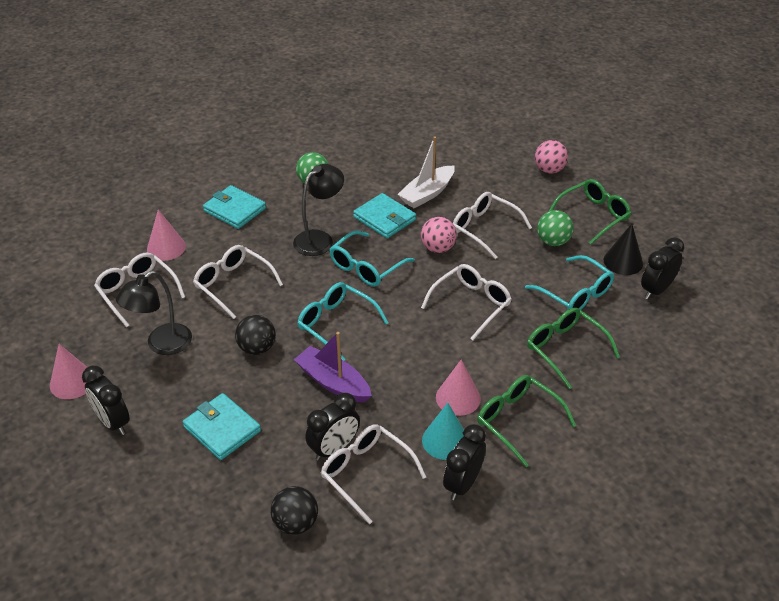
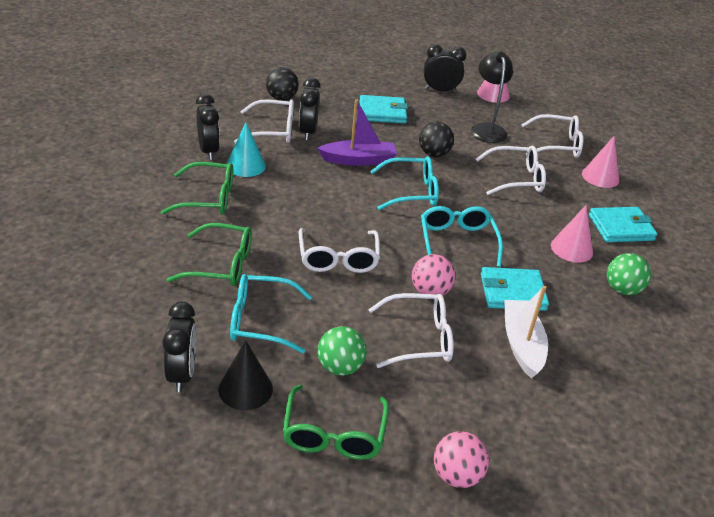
camera: 130 degrees right, 5 degrees down
black lamp [293,164,344,256] -> none
pink cone [436,359,481,416] -> pink cone moved to [551,205,593,263]

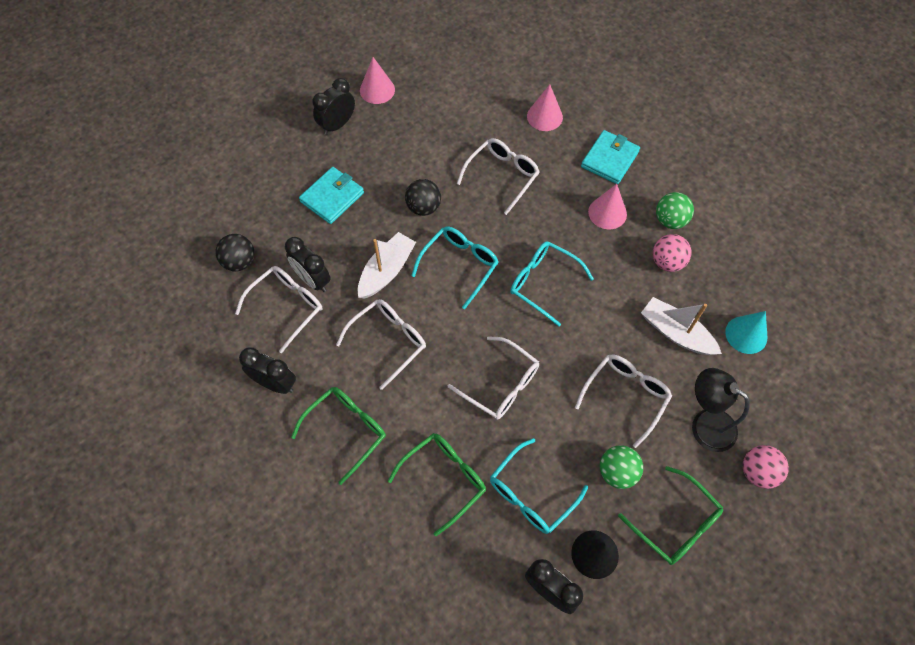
camera: 45 degrees left, 25 degrees up
turquoise cone [226,122,266,177] -> turquoise cone moved to [725,311,767,354]
purple boat [317,99,397,166] -> white boat [358,232,416,298]
pink ball [412,254,455,296] -> pink ball moved to [653,234,692,272]
black lamp [471,52,513,143] -> black lamp moved to [692,368,750,452]
turquoise wallet [481,267,549,311] -> none
white glasses [522,114,583,158] -> white glasses moved to [336,299,426,390]

